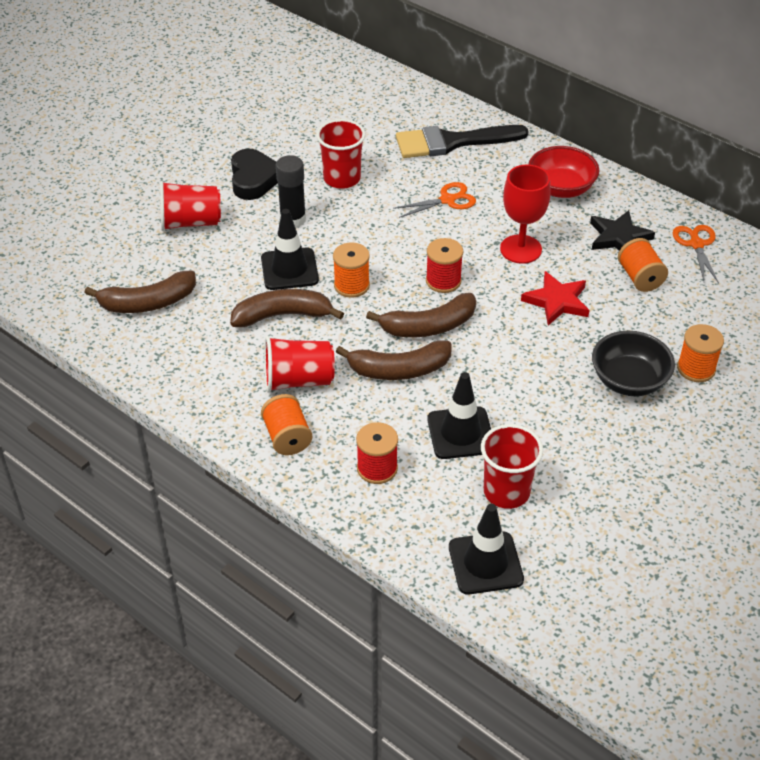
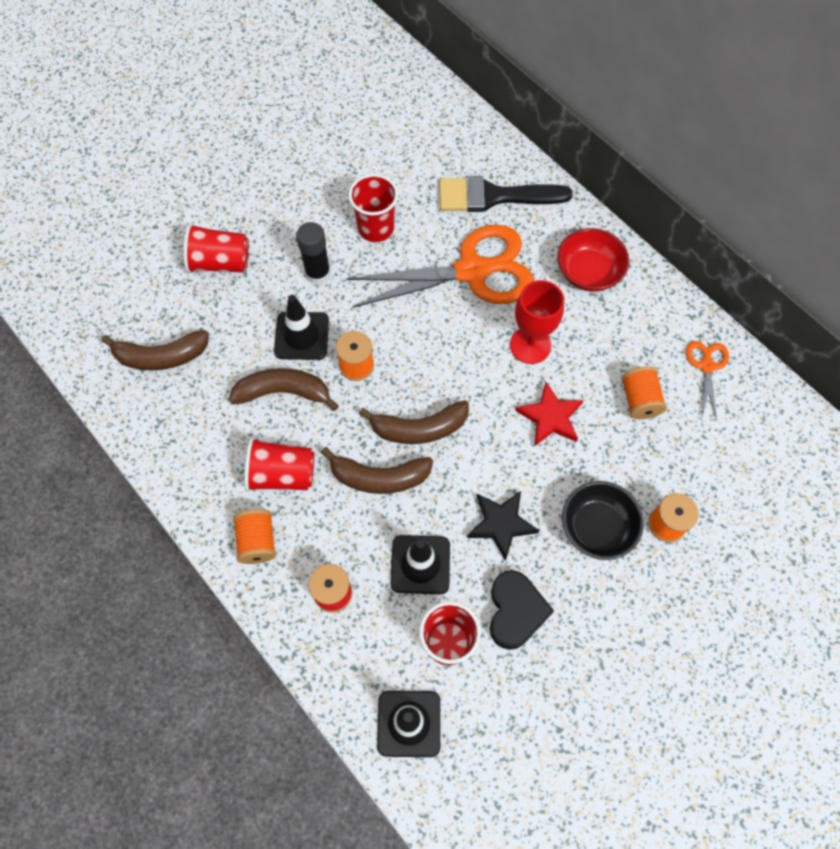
camera: 10 degrees right, 20 degrees up
black heart [231,149,278,200] -> black heart moved to [490,570,554,650]
orange scissors [393,182,476,218] -> orange scissors [346,225,534,308], size x2.24
red spool [426,238,463,293] -> none
black star [590,210,655,251] -> black star moved to [467,491,540,561]

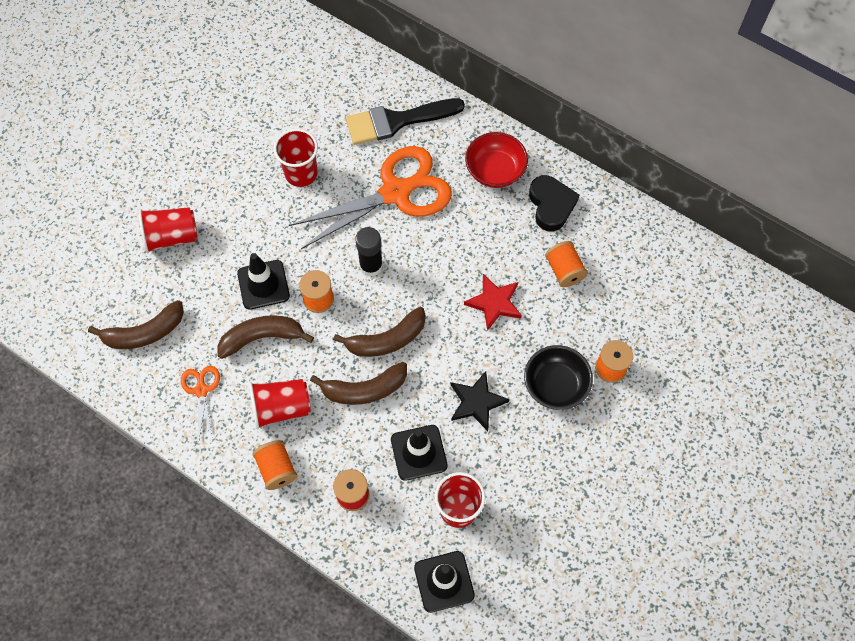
camera: 15 degrees left, 0 degrees up
black glue stick [296,222,331,285] -> black glue stick moved to [355,227,383,277]
black heart [490,570,554,650] -> black heart moved to [529,175,579,231]
red goblet [510,280,564,364] -> none
orange scissors [686,341,729,420] -> orange scissors moved to [181,366,220,440]

